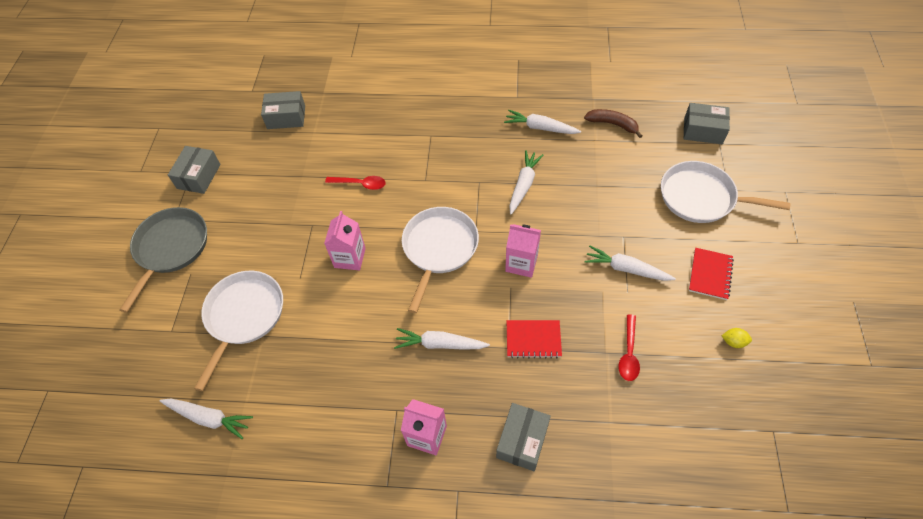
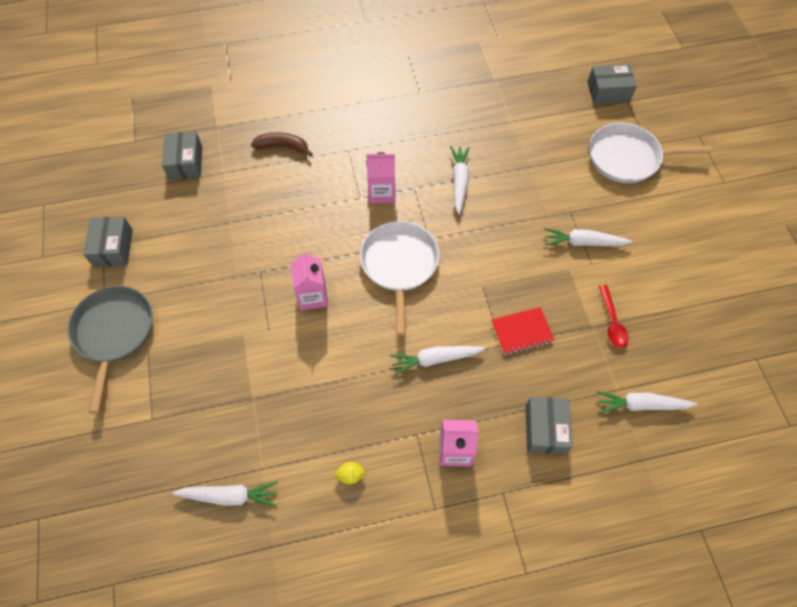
camera: 20 degrees left, 5 degrees up
white pan [194,271,283,391] -> none
grey box [261,91,305,129] -> grey box turned 75 degrees counterclockwise [162,132,202,180]
red spoon [325,176,386,190] -> none
white carrot [504,110,581,134] -> white carrot moved to [597,391,697,413]
pink carton [505,224,541,278] -> pink carton moved to [367,152,395,204]
brown banana [584,109,642,138] -> brown banana moved to [251,132,313,157]
red notebook [689,248,734,300] -> none
yellow lemon [722,328,752,348] -> yellow lemon moved to [334,462,365,484]

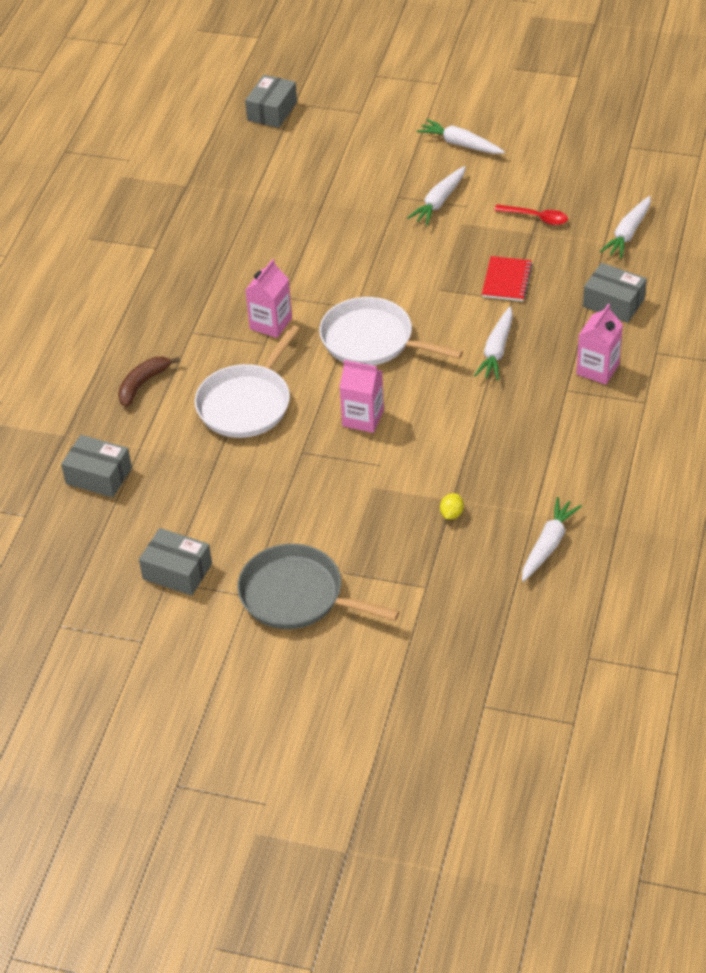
camera: 60 degrees left, 15 degrees down
yellow lemon [334,462,365,484] -> yellow lemon moved to [440,493,464,519]
white carrot [450,146,470,215] -> white carrot moved to [417,119,505,154]
white pan [589,123,712,183] -> white pan moved to [195,325,300,438]

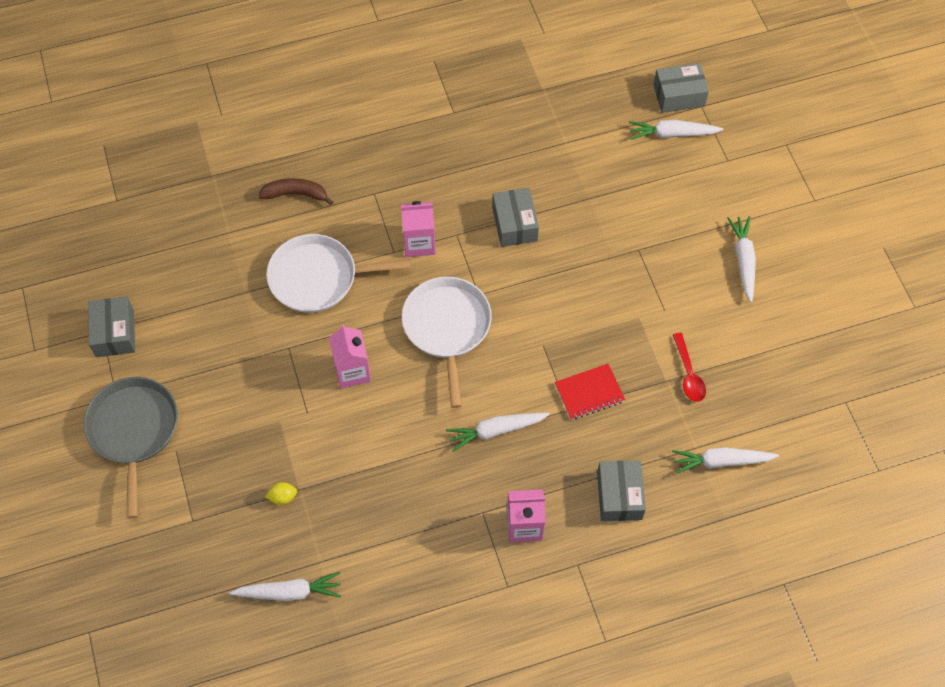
camera: 55 degrees right, 15 degrees up
grey box [61,435,132,497] -> grey box moved to [492,188,539,247]
white carrot [407,166,466,226] -> white carrot moved to [629,120,723,140]

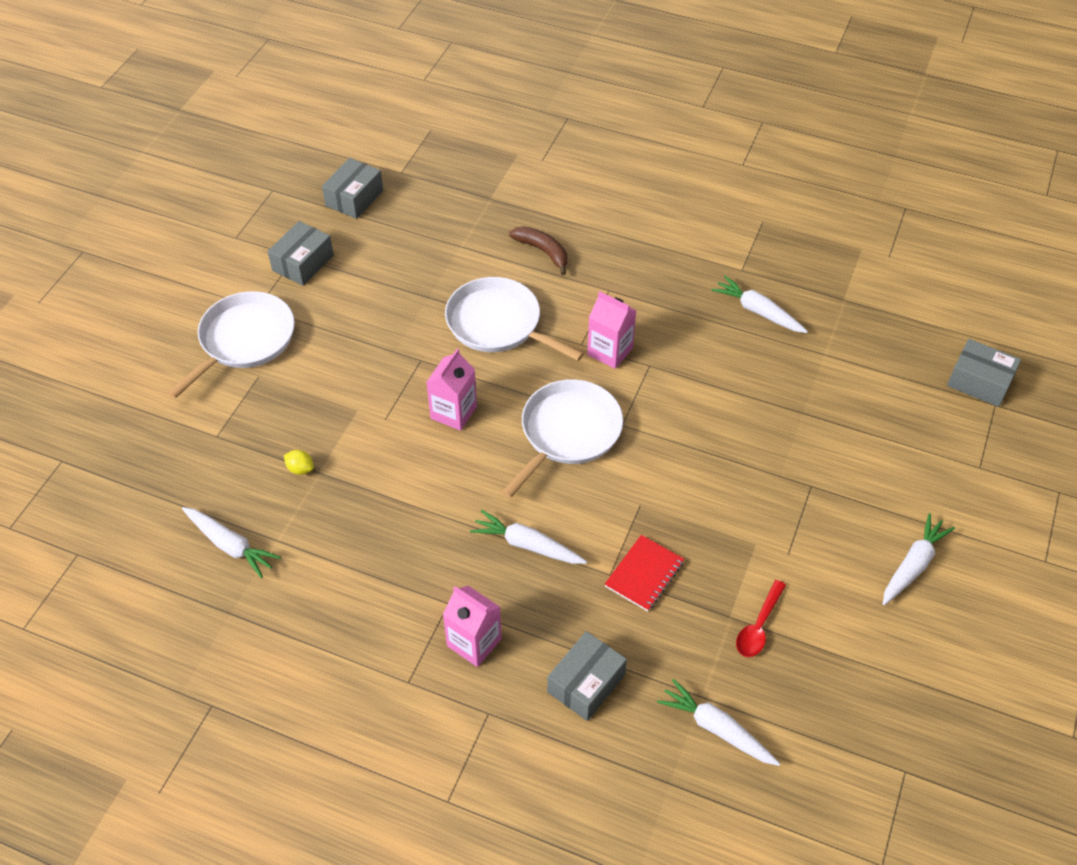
camera: 40 degrees right, 10 degrees down
grey pan [84,377,178,519] -> white pan [167,291,295,399]
grey box [492,188,539,247] -> grey box moved to [322,158,383,219]
red notebook [555,364,625,420] -> red notebook turned 75 degrees counterclockwise [605,535,684,611]
white carrot [629,120,723,140] -> white carrot moved to [711,276,808,333]

